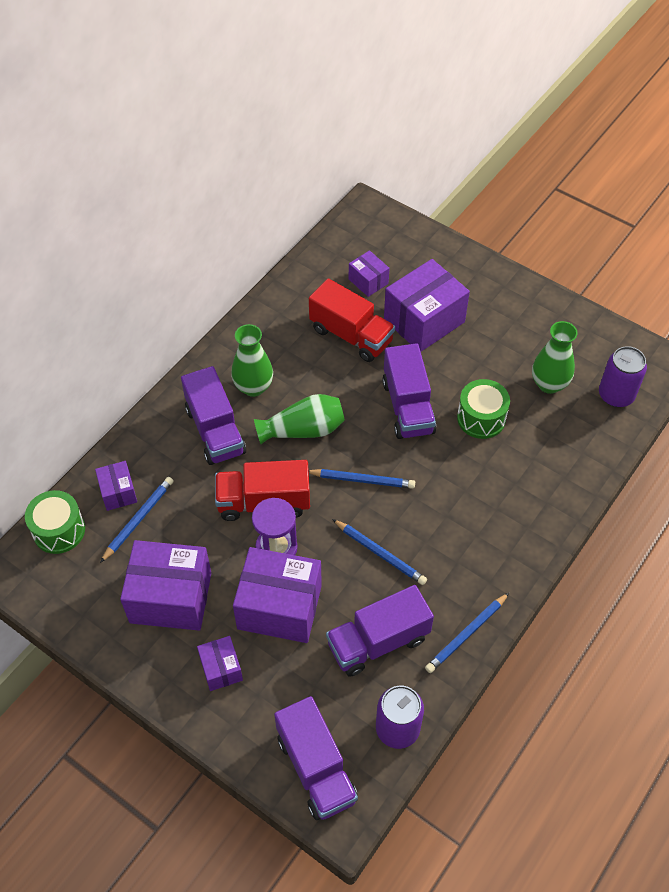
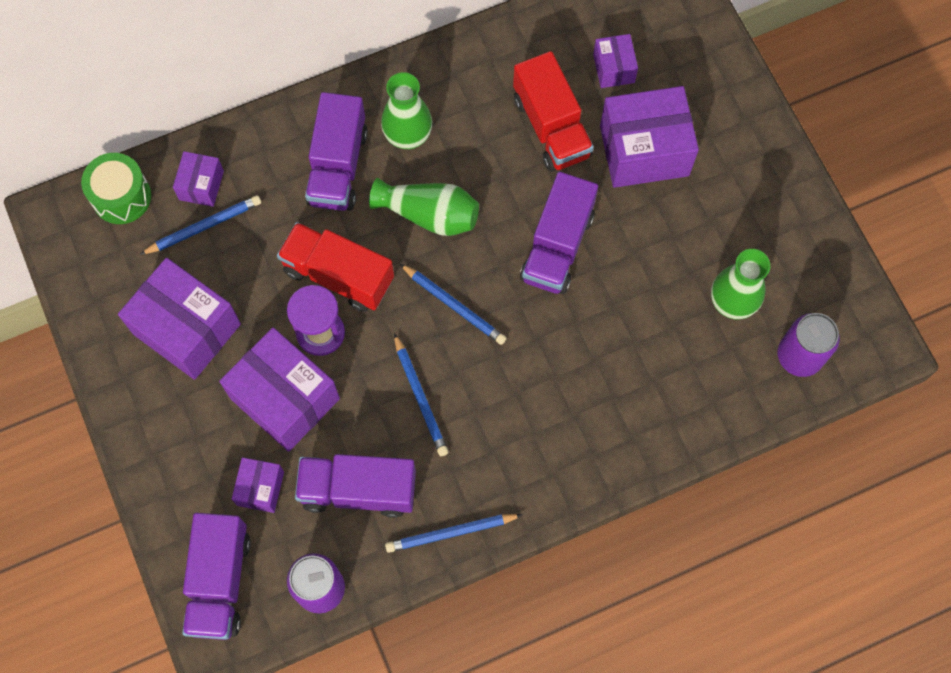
camera: 30 degrees right, 15 degrees up
purple box [197,636,243,691] -> purple box moved to [232,457,284,513]
green drum [457,379,510,439] -> none

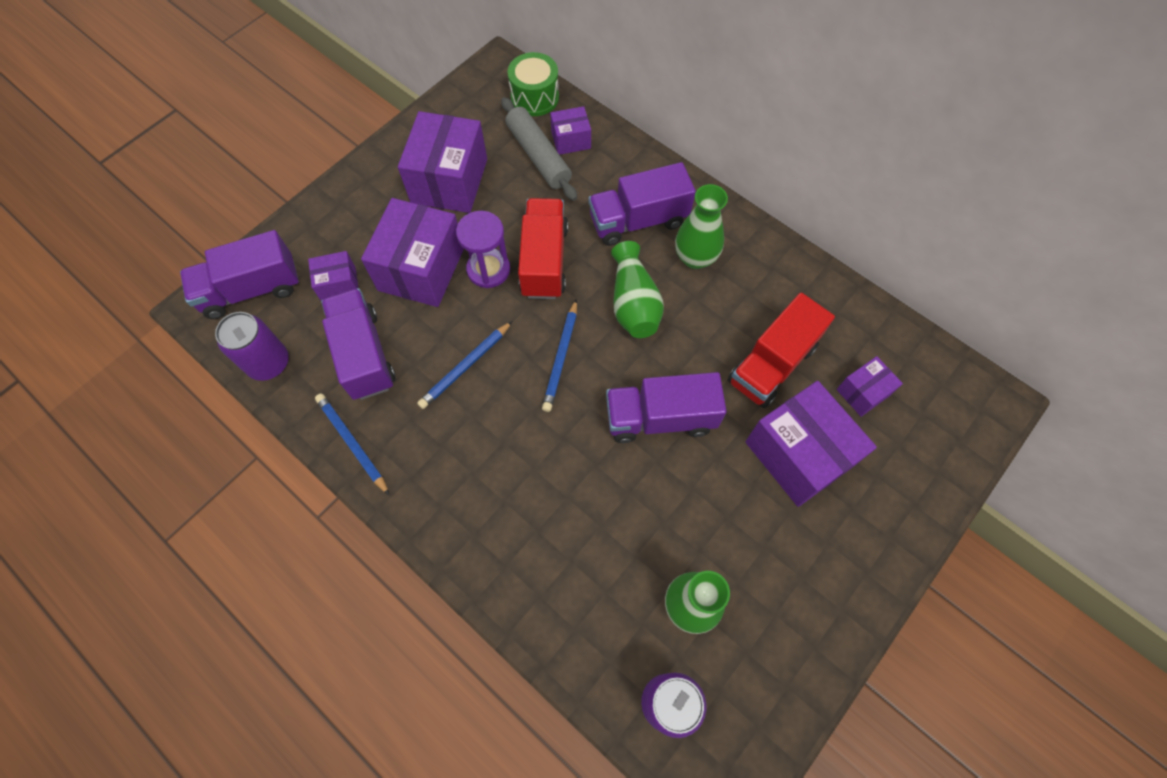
camera: 65 degrees right, 5 degrees down
blue pencil [140,195,261,255] -> grey rolling pin [501,97,577,201]

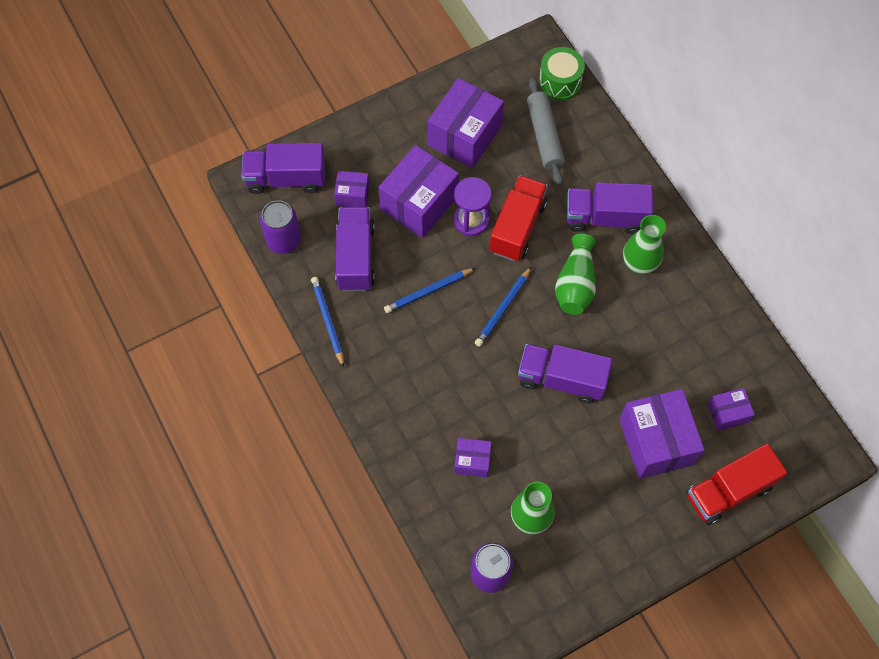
camera: 20 degrees right, 0 degrees up
purple box [550,106,591,155] -> purple box moved to [454,438,491,477]
red truck [728,292,835,408] -> red truck moved to [686,444,787,525]

